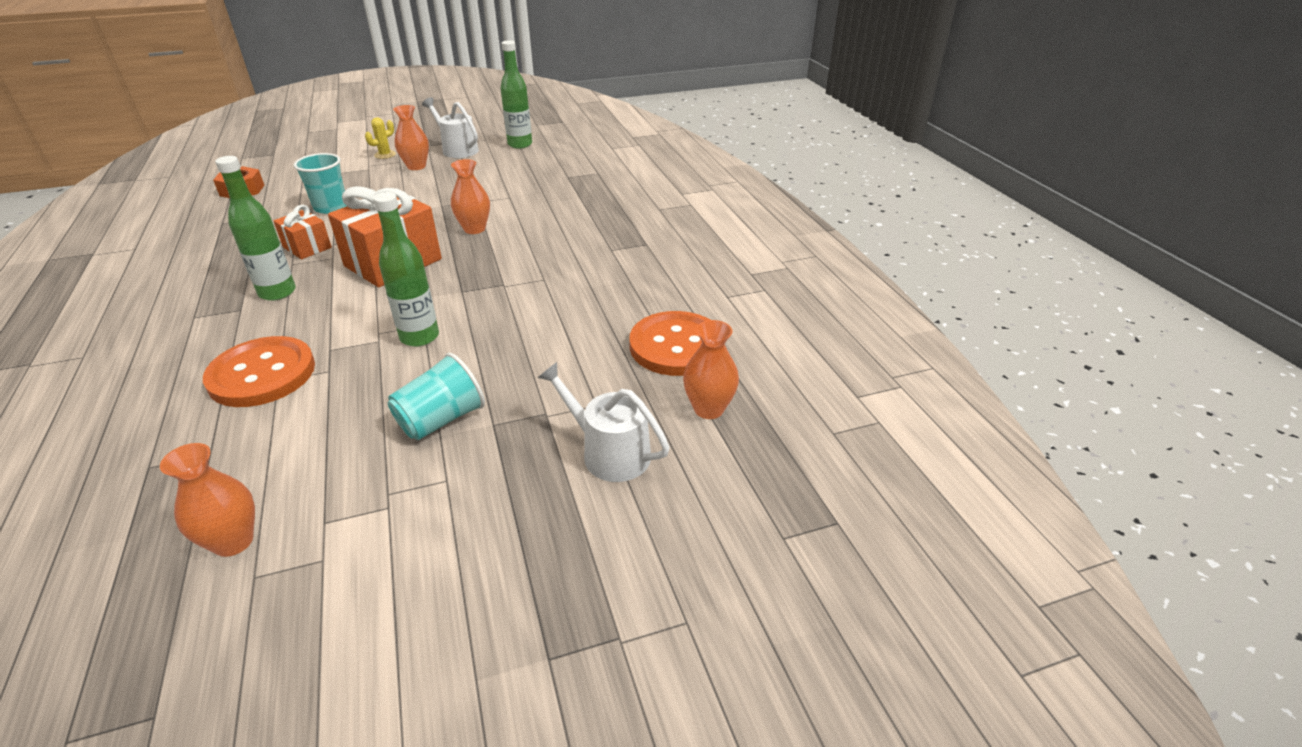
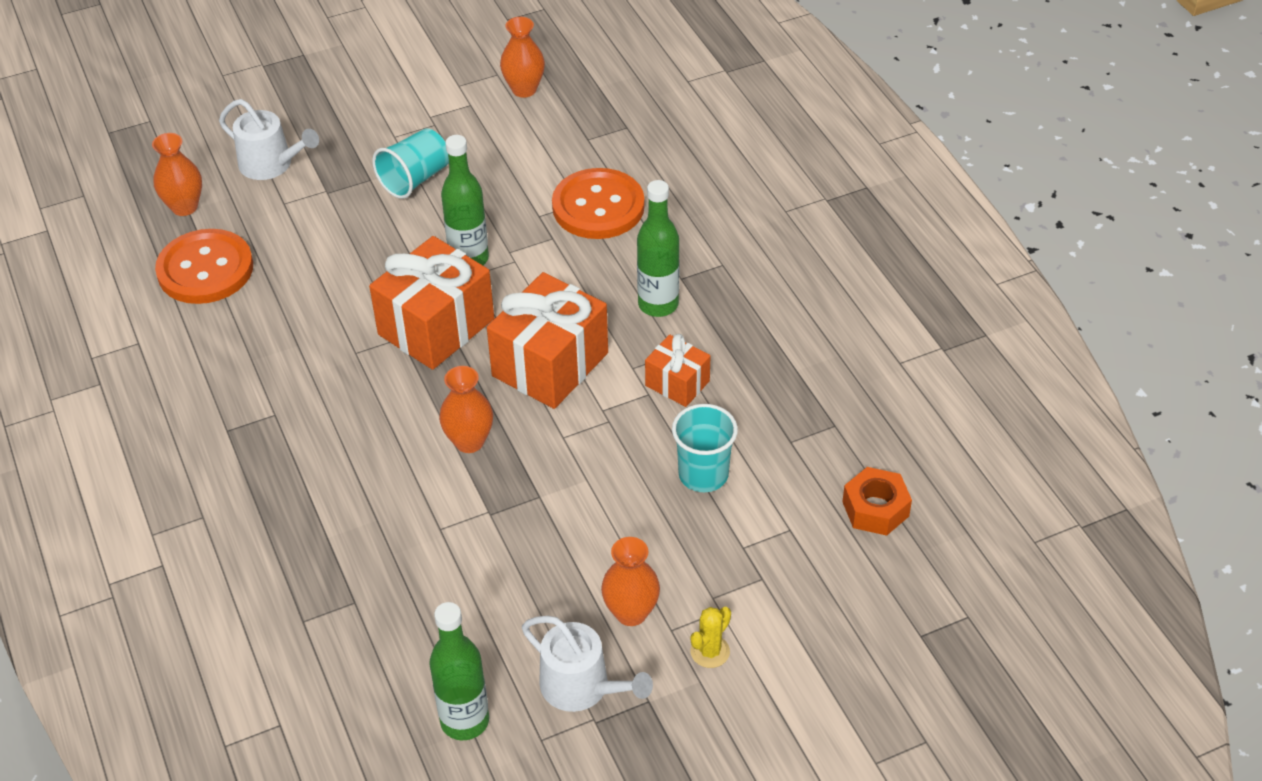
camera: 175 degrees right, 10 degrees up
none -> orange gift [369,236,494,370]

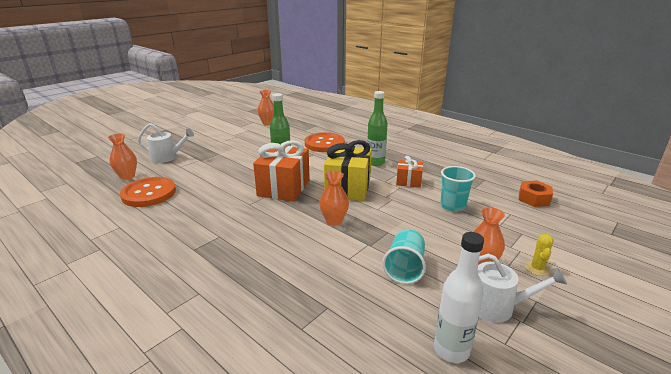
camera: 25 degrees left, 20 degrees down
turquoise cup [372,128,449,199] -> turquoise cup moved to [382,229,426,284]
green bottle [430,602,489,740] -> white bottle [434,232,484,363]
orange gift [487,272,608,409] -> yellow gift [324,140,372,201]

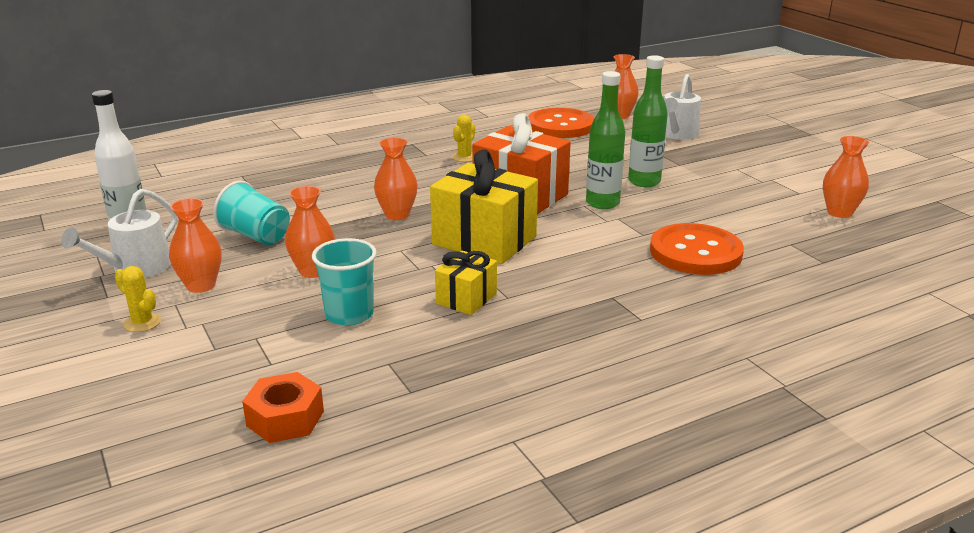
camera: 110 degrees right, 0 degrees up
green bottle [367,91,388,166] -> green bottle moved to [628,55,668,187]
orange gift [396,156,423,188] -> yellow gift [435,251,497,315]
none -> orange vase [285,186,335,278]
none -> yellow cactus [452,115,475,162]

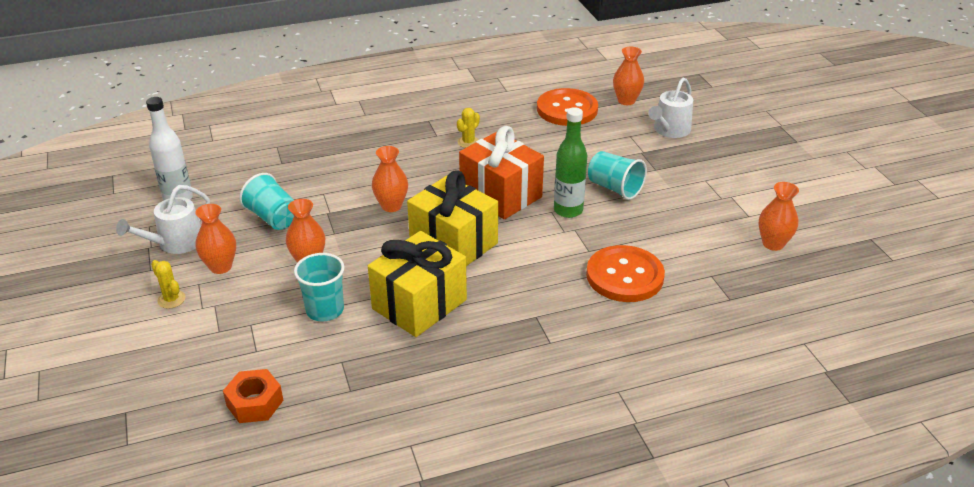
camera: 10 degrees right, 10 degrees up
yellow gift [435,251,497,315] -> yellow gift [368,231,467,337], size x1.87
green bottle [628,55,668,187] -> turquoise cup [588,151,647,200]

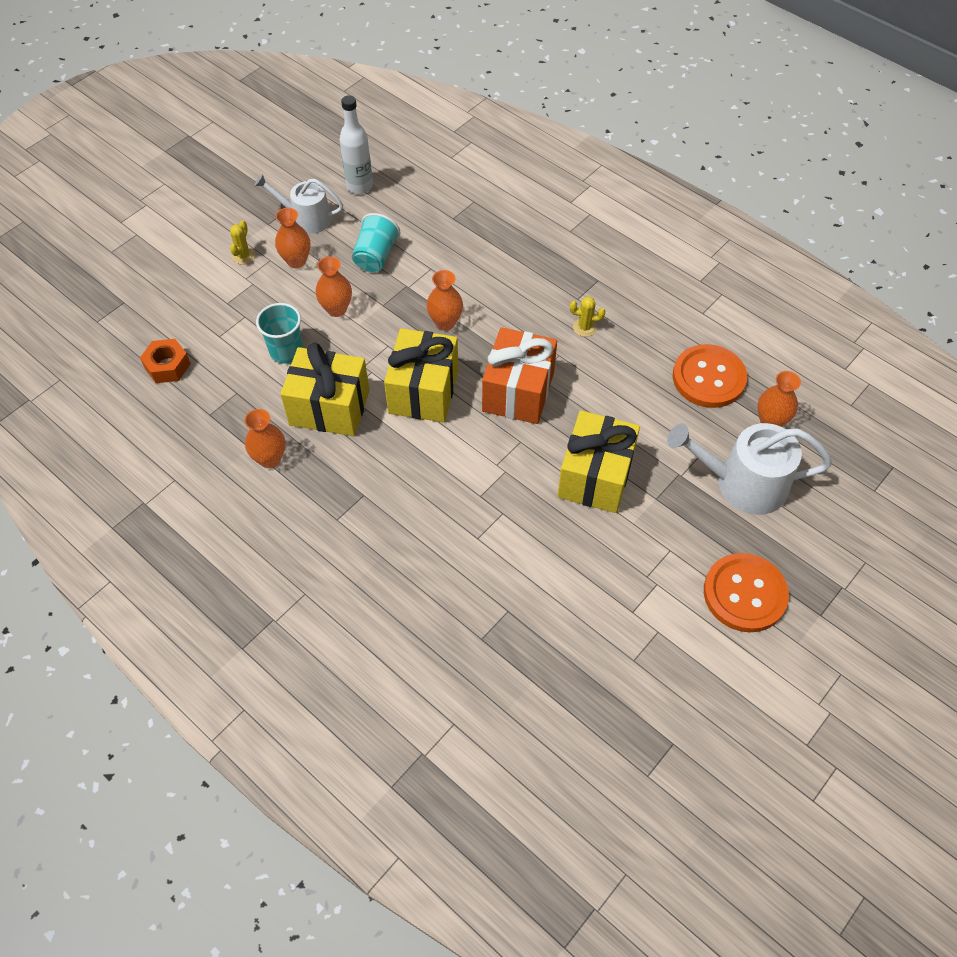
camera: 60 degrees right, 20 degrees up
green bottle [554,107,587,218] -> none
orange button [586,245,665,302] -> orange button moved to [704,553,789,632]
turquoise cup [588,151,647,200] -> yellow gift [558,410,640,513]
white watering can [649,78,693,138] -> white watering can [667,423,832,515], size x1.53
orange vase [759,182,799,251] -> orange vase moved to [245,409,286,468]

